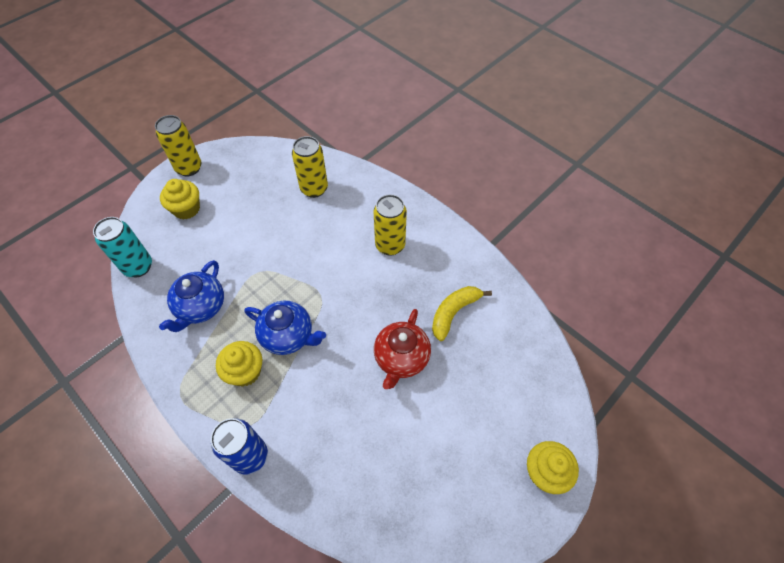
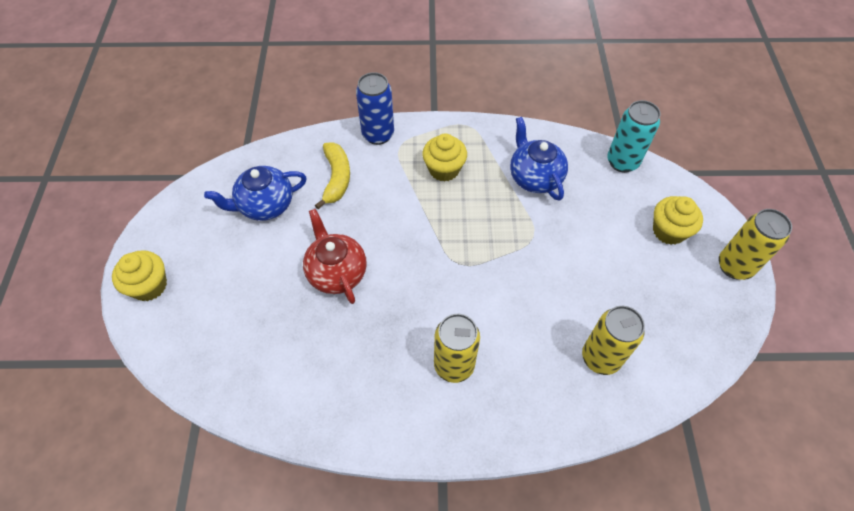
camera: 135 degrees right, 0 degrees up
blue teapot [244,301,326,355] -> blue teapot moved to [204,166,307,221]
yellow banana [432,286,492,341] -> yellow banana moved to [315,142,350,209]

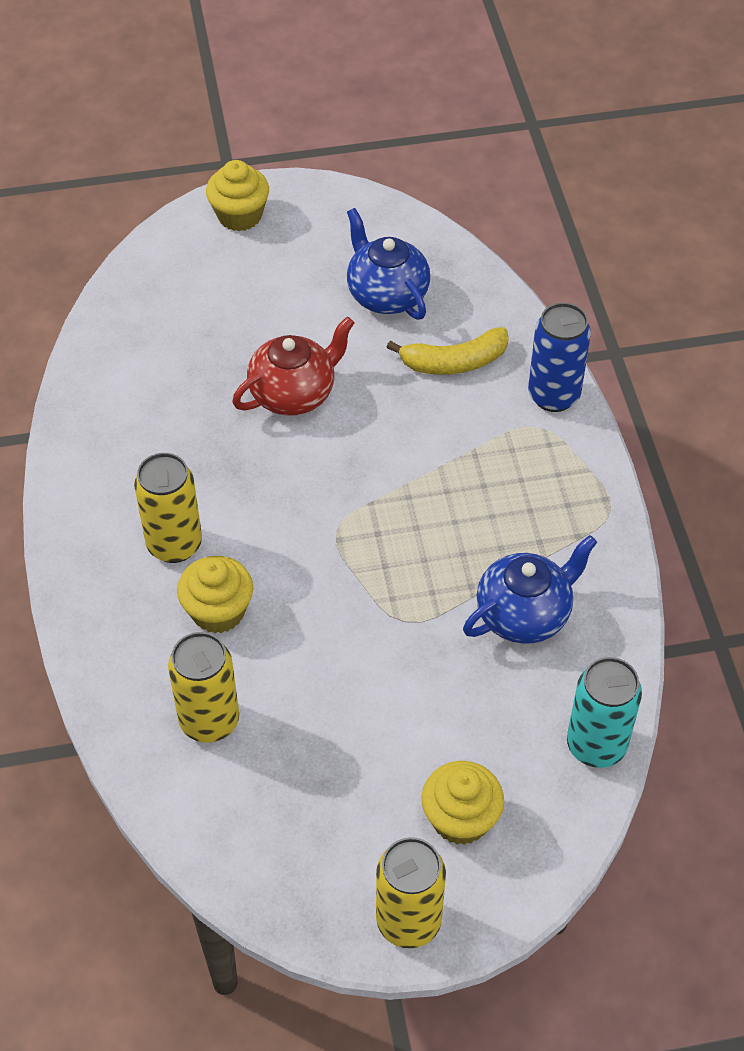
camera: 80 degrees right, 5 degrees down
yellow cupcake [422,134,467,182] -> yellow cupcake moved to [177,556,253,633]

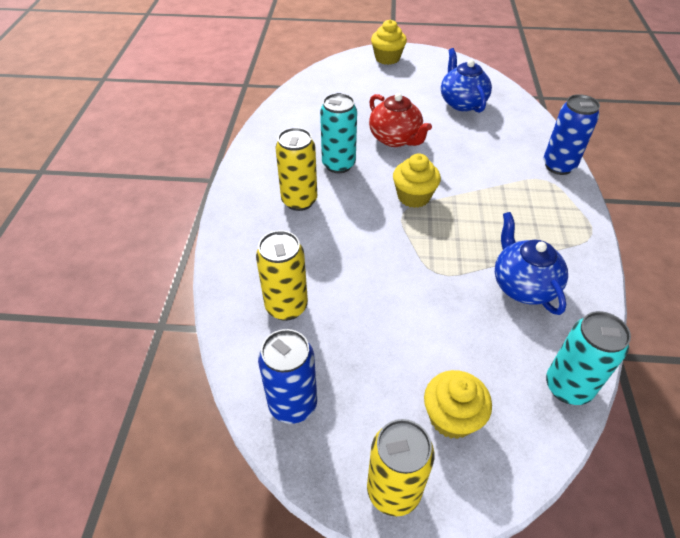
camera: 15 degrees right, 5 degrees down
yellow cupcake [177,556,253,633] -> yellow cupcake moved to [393,154,441,208]
red teapot [232,317,354,416] -> red teapot turned 75 degrees clockwise [369,93,432,147]
yellow banana [387,327,509,375] -> none
blue teapot [463,535,597,644] -> blue teapot turned 90 degrees counterclockwise [495,212,568,315]
none -> blue can [258,329,317,424]
none -> turquoise can [320,93,357,173]

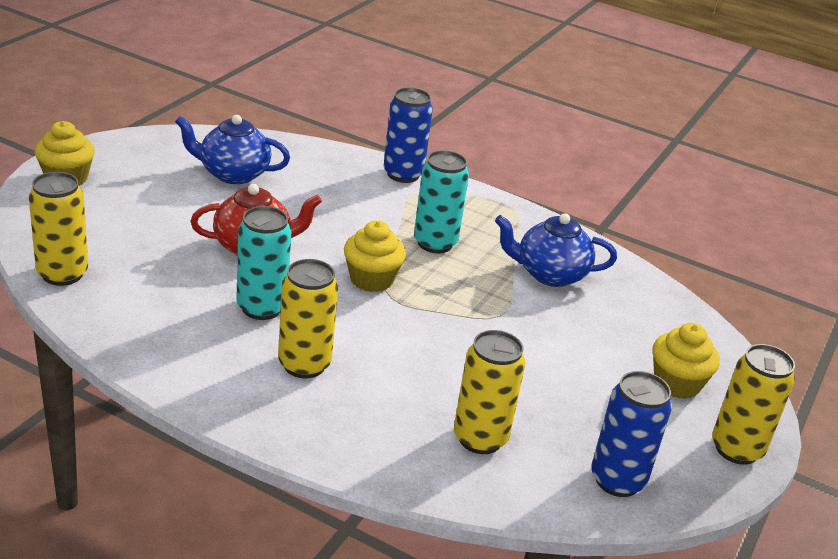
camera: 70 degrees left, 15 degrees down
turquoise can [546,311,631,405] -> turquoise can moved to [414,150,469,253]
none -> yellow can [29,172,88,286]

